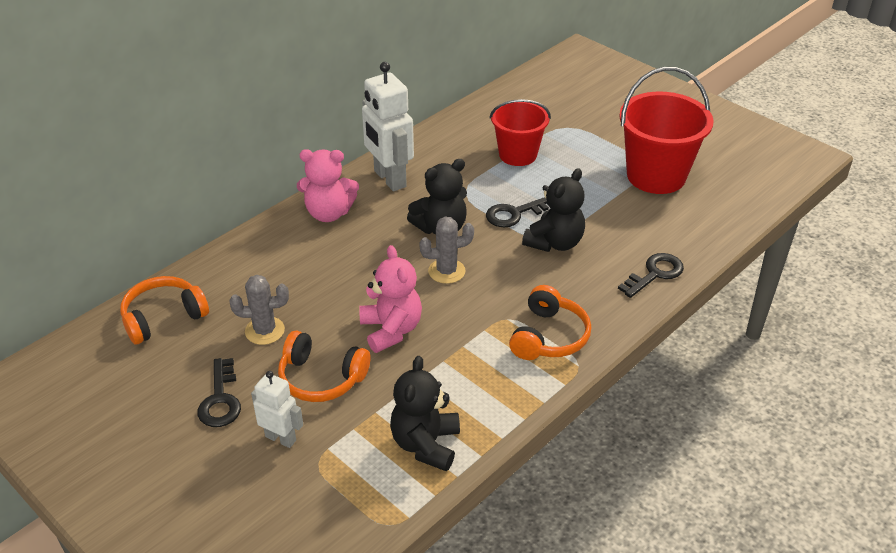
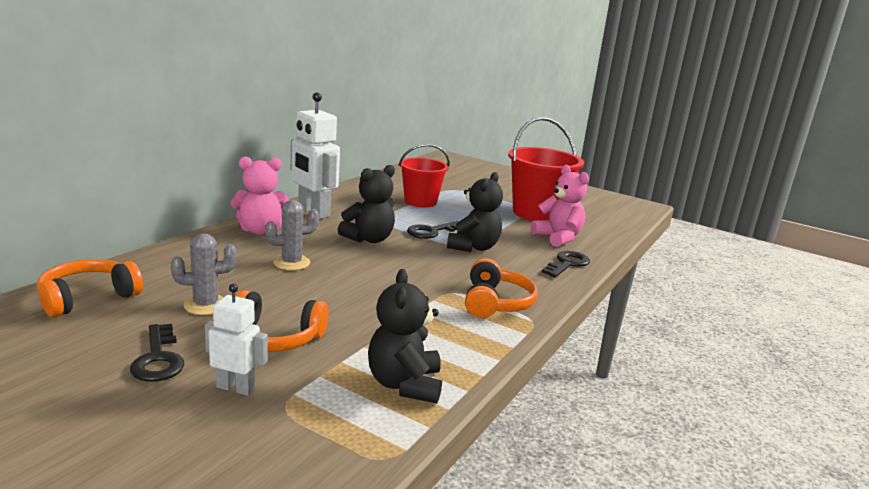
camera: 15 degrees left, 20 degrees down
pink teddy bear [359,245,422,353] -> pink teddy bear moved to [531,165,589,247]
grey cactus [419,217,474,284] -> grey cactus moved to [265,200,319,270]

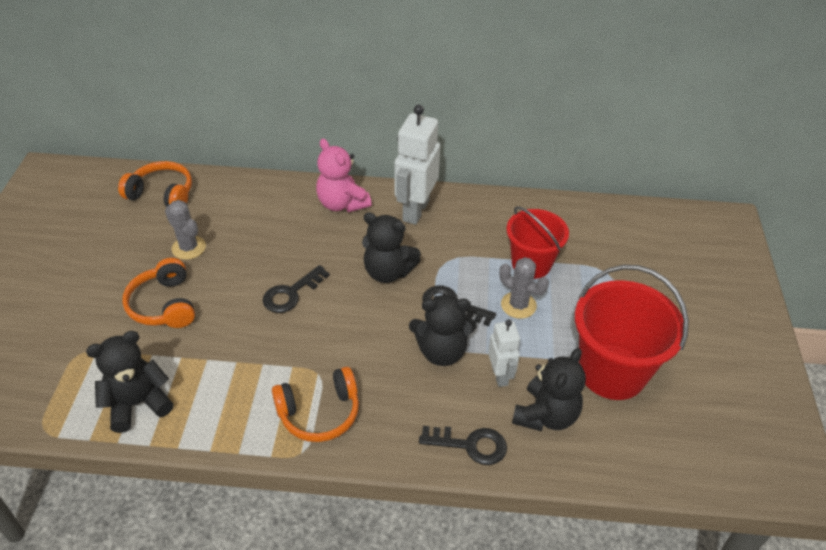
camera: 65 degrees right, 25 degrees up
black key [130,324,185,382] -> black key moved to [263,265,330,313]
white robot [205,284,268,396] -> white robot moved to [488,320,520,387]
grey cactus [265,200,319,270] -> grey cactus moved to [499,257,549,319]
pink teddy bear [531,165,589,247] -> black teddy bear [512,348,586,431]

